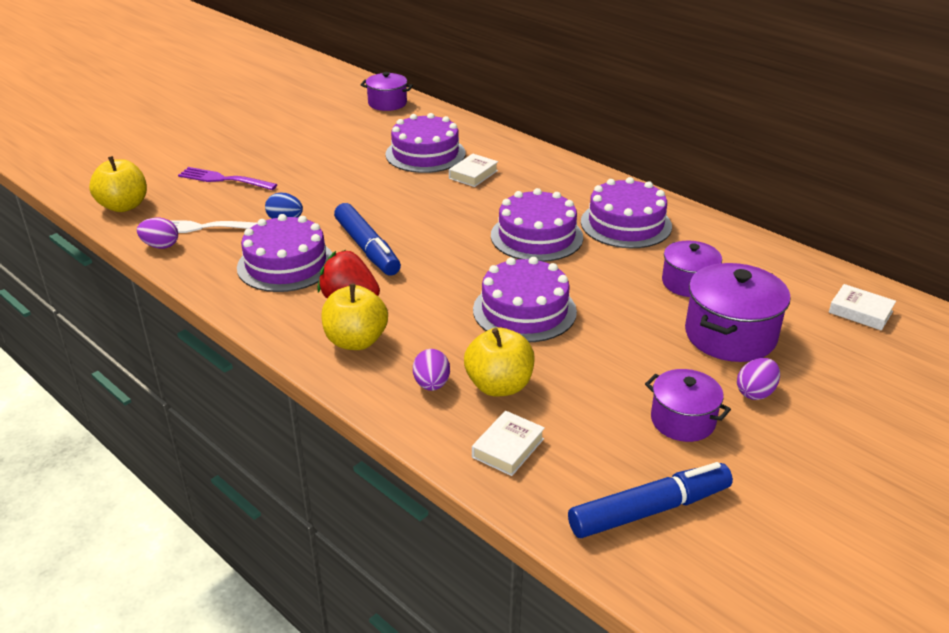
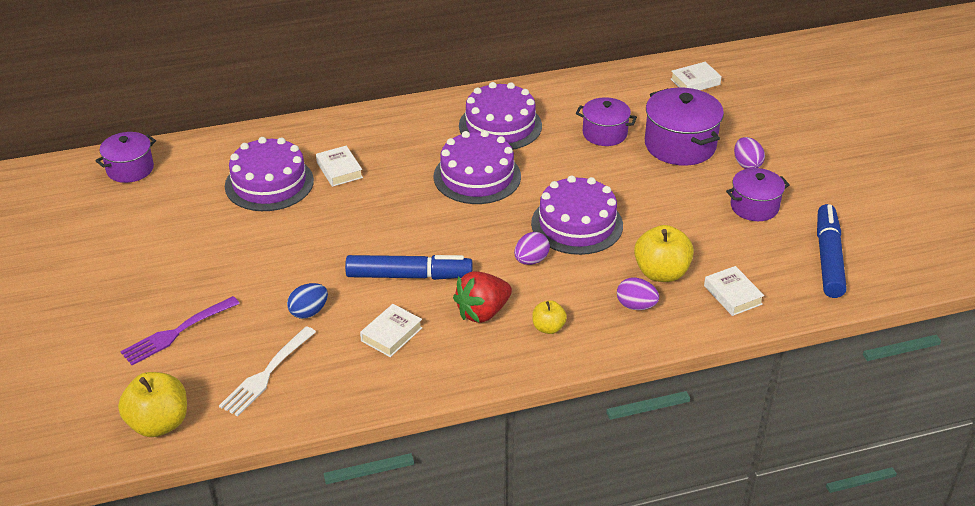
camera: 60 degrees left, 5 degrees up
purple egg [137,218,178,249] -> purple egg moved to [514,232,550,265]
purple cake [237,214,332,292] -> white book [360,304,422,357]
yellow apple [321,284,388,350] -> yellow apple [532,300,567,334], size x0.56

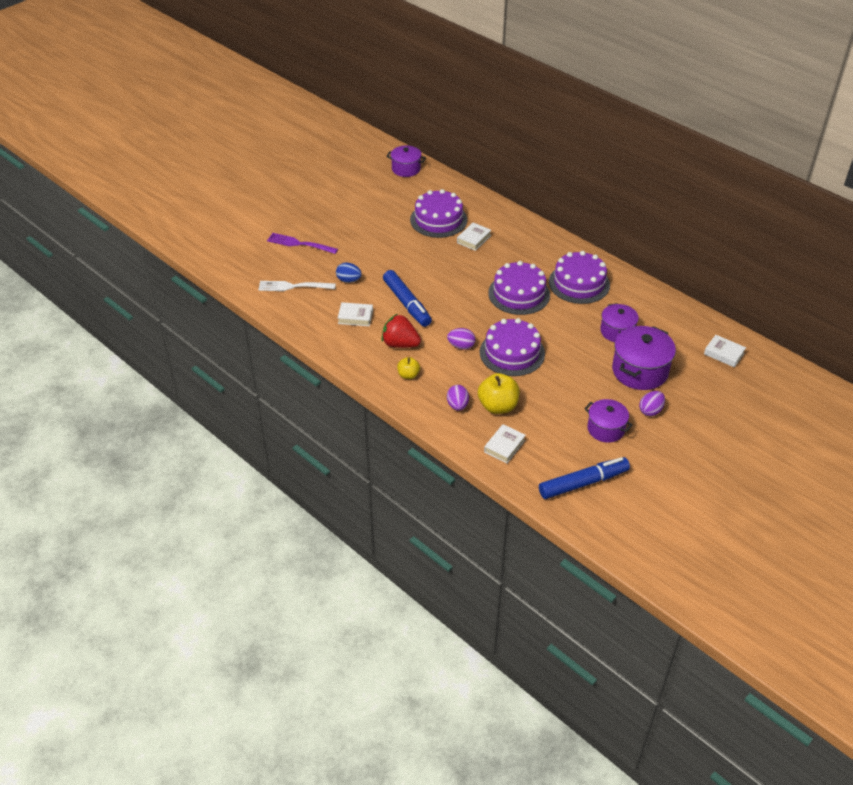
camera: 60 degrees right, 5 degrees up
yellow apple [118,372,187,437] -> none

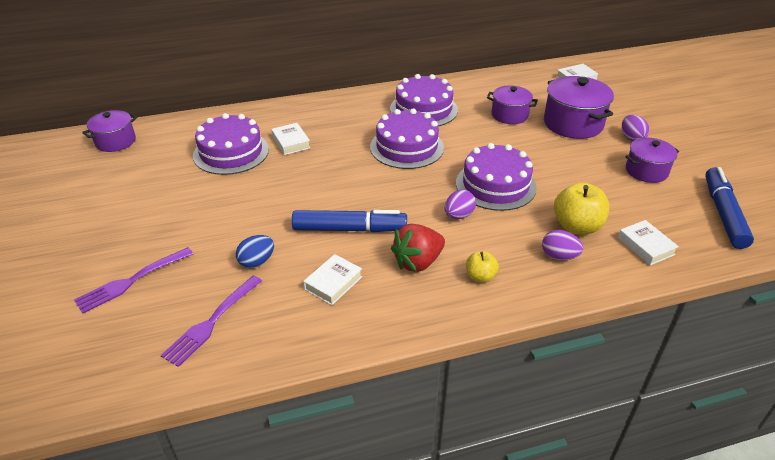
camera: 60 degrees left, 5 degrees down
white fork [258,281,336,291] -> purple fork [160,275,262,367]

